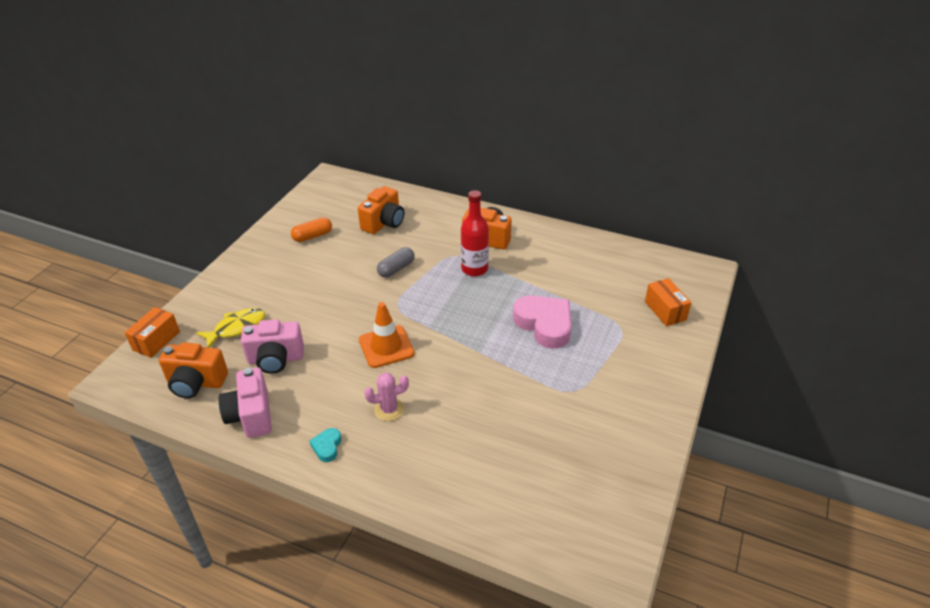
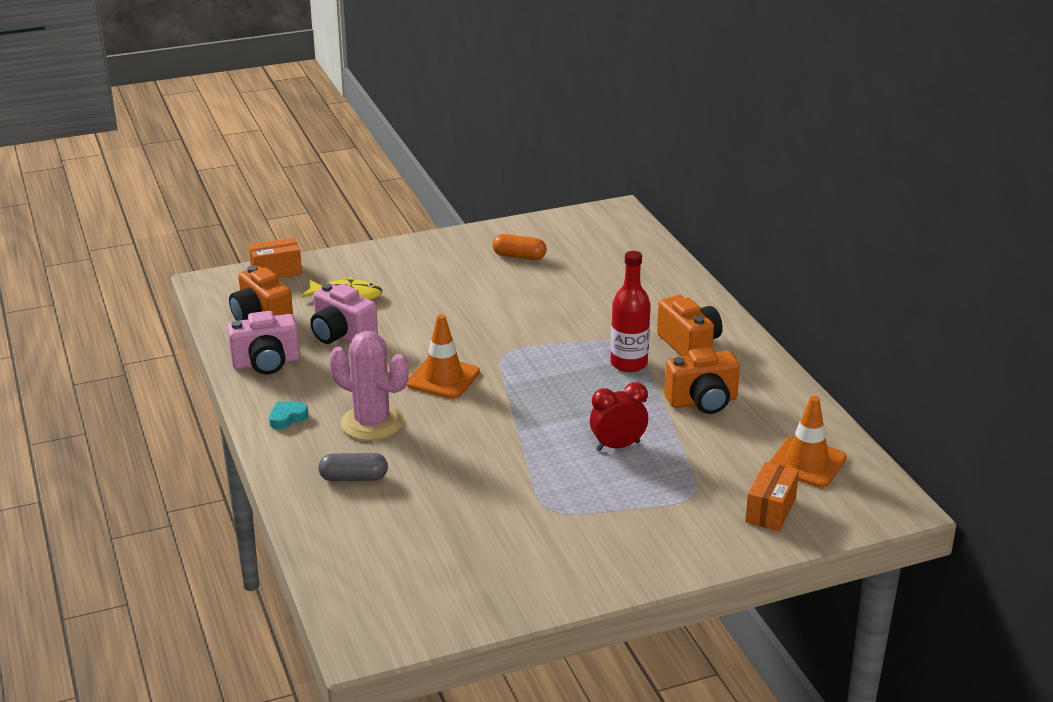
camera: 45 degrees right, 10 degrees down
pink camera [219,367,272,438] -> pink camera turned 135 degrees counterclockwise [227,311,300,374]
orange camera [358,186,404,234] -> orange camera moved to [664,347,740,414]
pink cactus [364,373,409,421] -> pink cactus [329,331,409,441], size x1.73
grey capsule [377,247,415,278] -> grey capsule moved to [318,453,388,481]
pink heart [513,295,572,349] -> red clock [590,382,648,451]
none -> orange traffic cone [769,396,847,488]

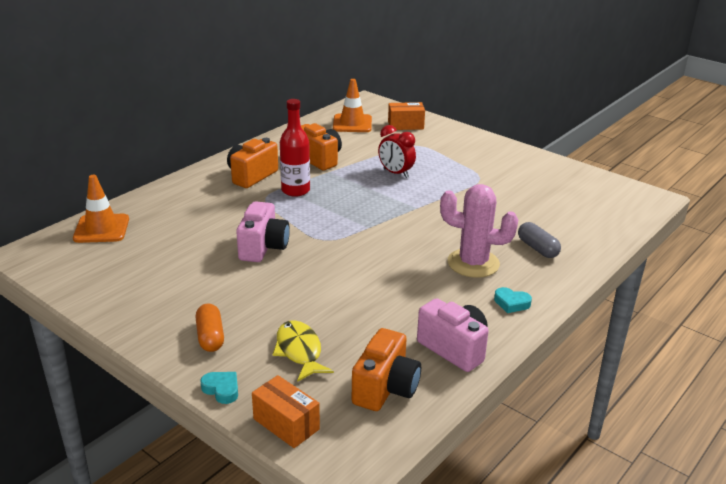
camera: 120 degrees left, 0 degrees up
pink camera [310,283,378,344] -> pink camera moved to [236,201,290,262]
pink cactus [329,331,409,441] -> pink cactus turned 75 degrees counterclockwise [440,184,518,278]
orange traffic cone [407,315,480,399] -> orange traffic cone moved to [73,175,129,243]
orange capsule [492,234,547,260] -> orange capsule moved to [195,304,224,352]
none -> turquoise heart [200,372,238,404]

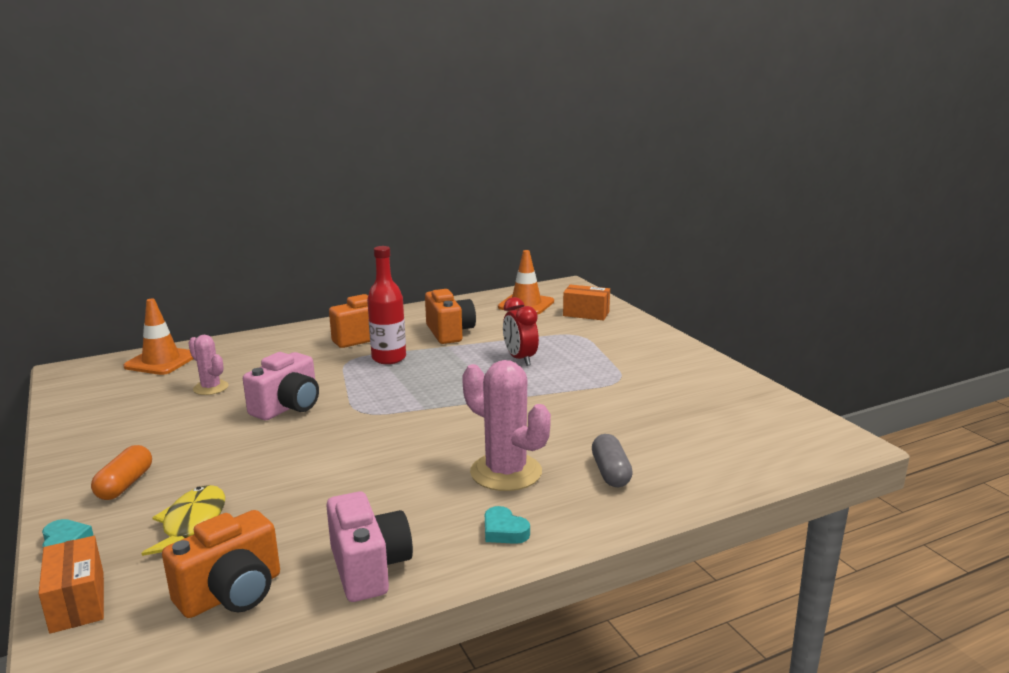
camera: 25 degrees right, 10 degrees down
none -> pink cactus [188,335,229,395]

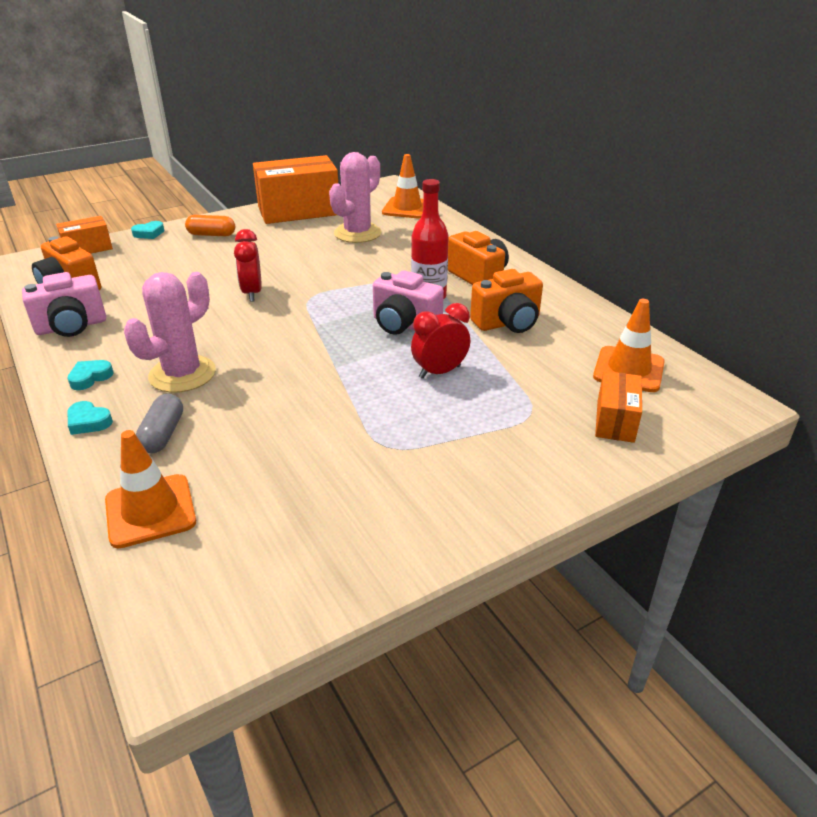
camera: 85 degrees right, 15 degrees up
yellow fish [142,485,225,556] -> none
pink cactus [188,335,229,395] -> pink cactus [329,152,381,243], size x1.73
pink camera [243,352,319,420] -> pink camera moved to [373,270,444,335]
grey capsule [592,434,633,487] -> grey capsule turned 75 degrees counterclockwise [136,394,183,453]
none -> turquoise heart [68,401,113,435]
none -> orange traffic cone [105,430,196,548]
none -> red clock [234,229,262,302]
none -> orange box [253,155,338,224]

